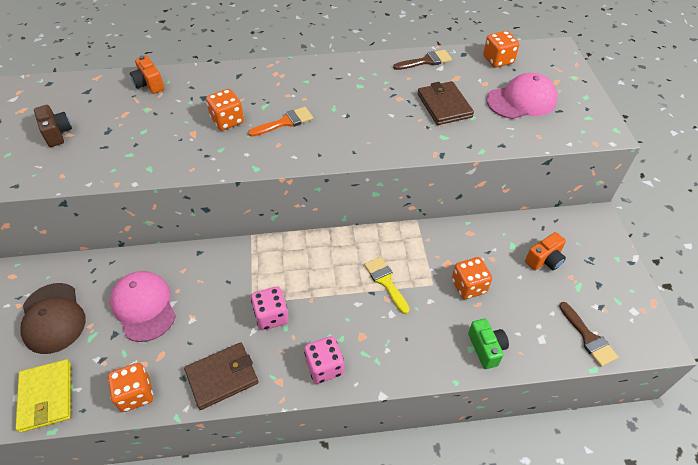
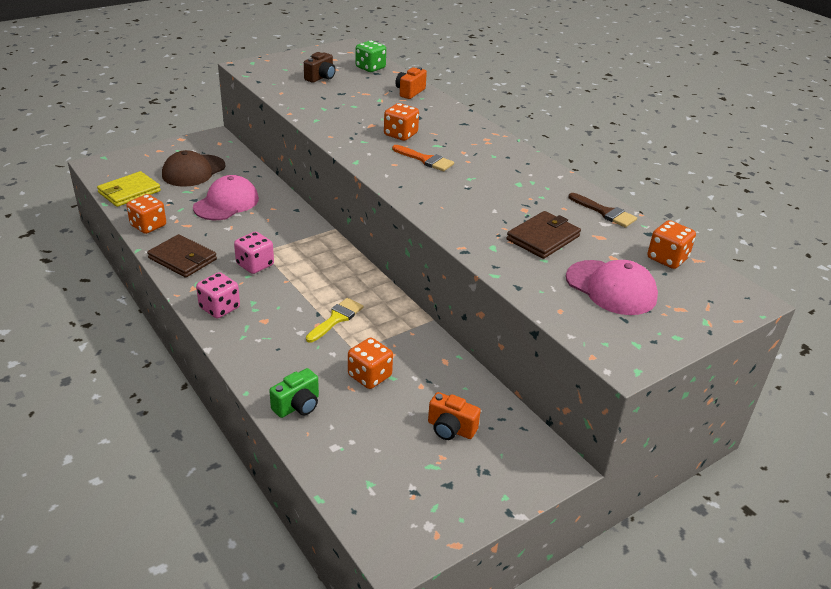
camera: 60 degrees right, 15 degrees down
brown brush [559,302,618,367] -> none
none -> green dice [356,40,386,72]

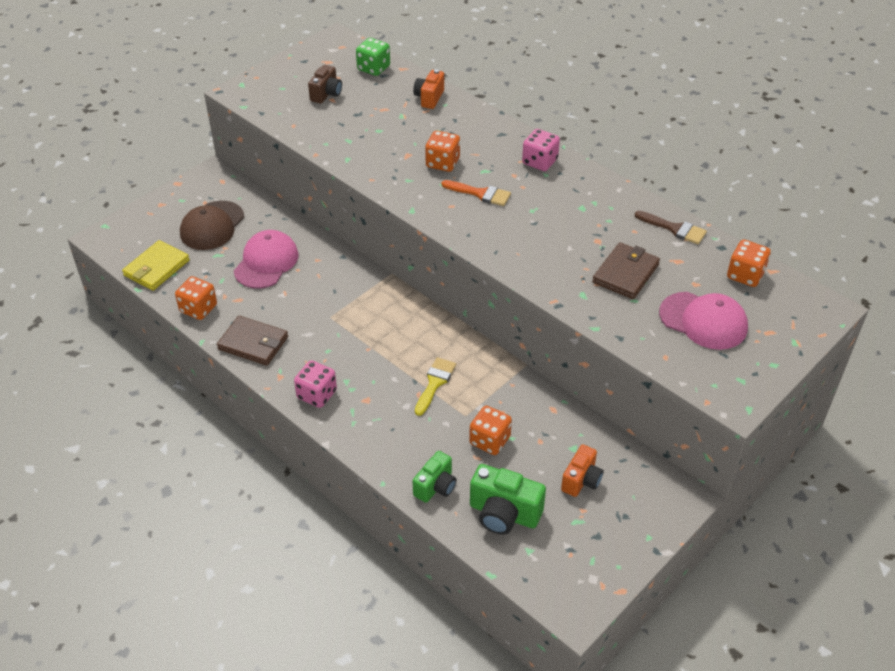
camera: 10 degrees left, 10 degrees up
pink dice [234,232,274,274] -> pink dice moved to [522,129,560,171]
orange camera [428,392,481,440] -> orange camera turned 75 degrees counterclockwise [561,445,604,497]
none -> green camera [470,464,546,535]

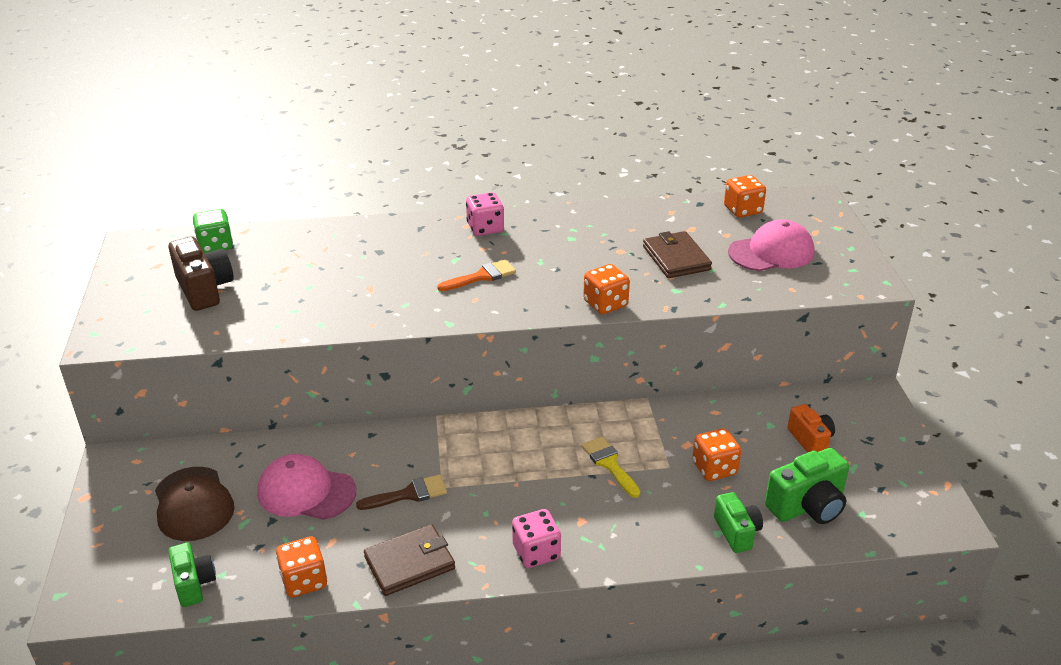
camera: 50 degrees left, 10 degrees down
yellow wallet [122,240,190,291] -> green camera [168,543,216,607]
pink cap [234,230,299,289] -> pink cap turned 45 degrees counterclockwise [257,454,356,520]
brown camera [308,65,342,104] -> brown camera [168,237,234,311], size x1.53
orange camera [413,69,444,109] -> none
orange dice [425,131,460,172] -> orange dice moved to [583,264,630,314]
brown brush [635,211,707,244] -> brown brush moved to [356,474,447,510]

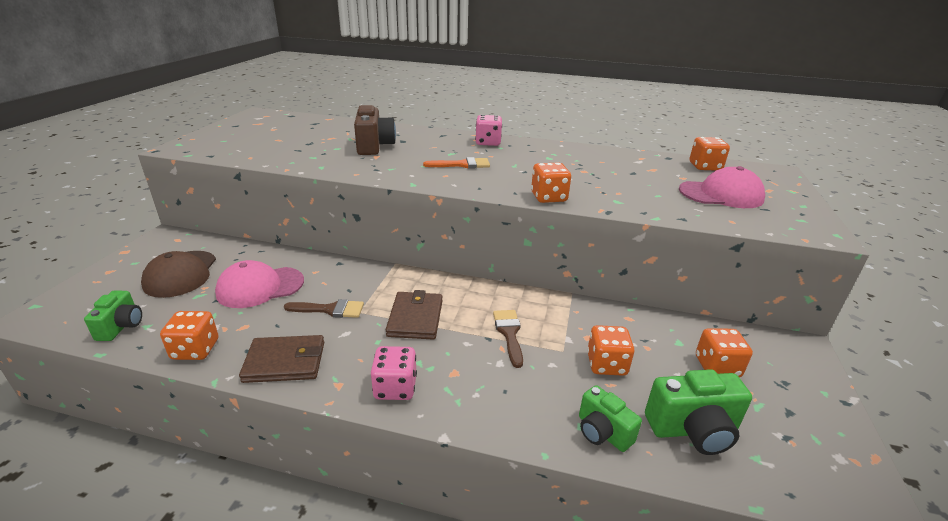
camera: 20 degrees right, 5 degrees down
brown camera [168,237,234,311] -> brown camera moved to [354,105,396,155]
green dice [193,209,233,253] -> none
pink cap [257,454,356,520] -> pink cap turned 60 degrees counterclockwise [215,260,304,308]
yellow brush [582,437,640,498] -> brown brush [493,310,523,368]
brown wallet [643,231,712,278] -> brown wallet moved to [386,290,443,340]
green camera [714,492,763,553] -> green camera turned 135 degrees clockwise [579,385,642,452]
orange camera [788,404,835,453] -> orange dice [696,328,753,377]

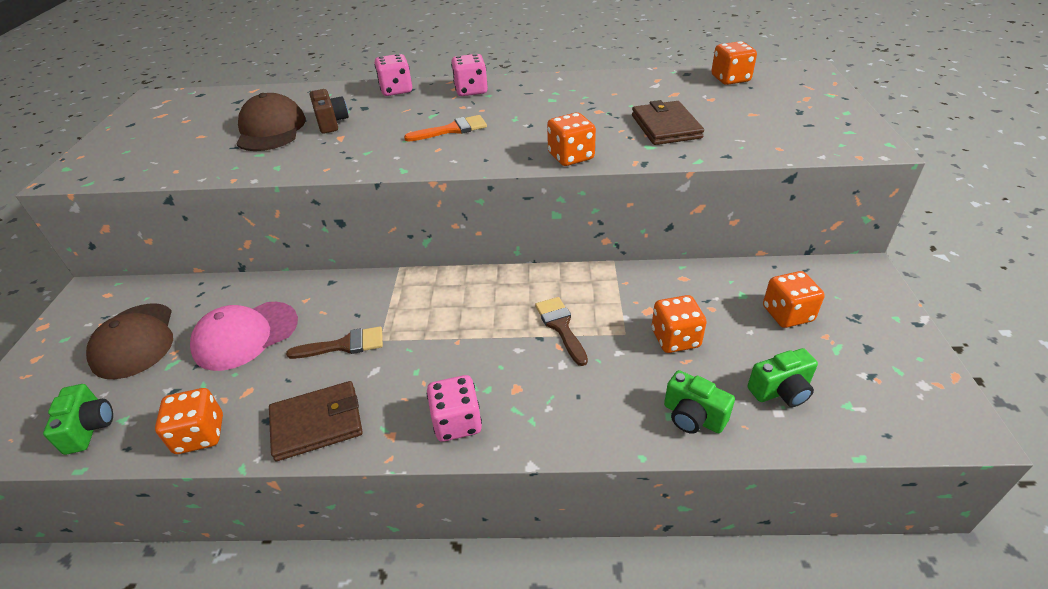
camera: 10 degrees left, 10 degrees up
brown camera [354,105,396,155] -> brown camera [310,89,349,134], size x0.65
brown wallet [386,290,443,340] -> brown wallet moved to [632,100,704,145]
green camera [645,369,752,455] -> green camera [747,348,818,407], size x0.65
pink cap [679,166,765,208] -> none
none -> brown cap [236,93,306,151]
none -> pink dice [374,54,412,96]

